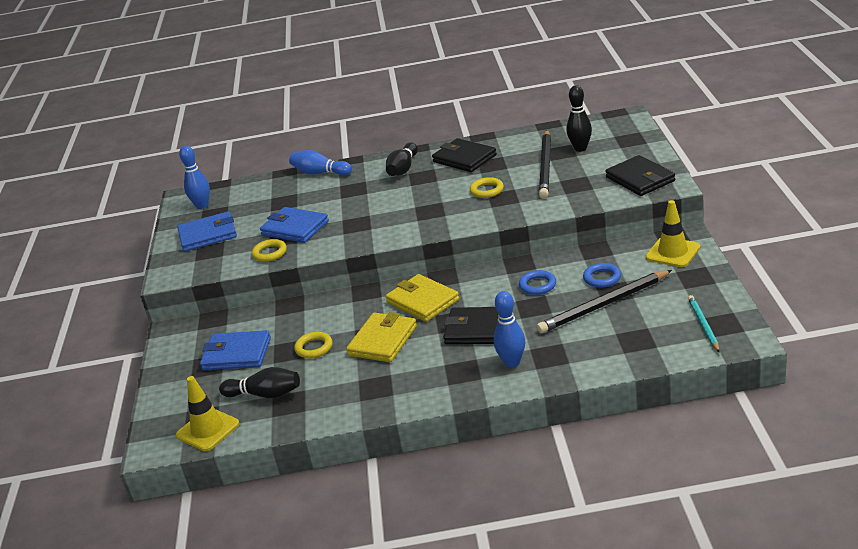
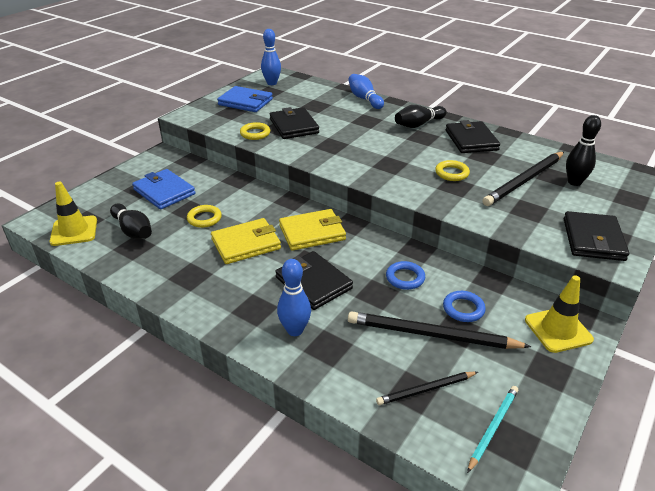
camera: 35 degrees right, 5 degrees up
blue wallet [260,207,329,243] -> black wallet [270,107,319,139]
yellow wallet [386,274,459,322] -> yellow wallet turned 75 degrees clockwise [279,209,346,251]
none -> black pencil [376,372,478,405]

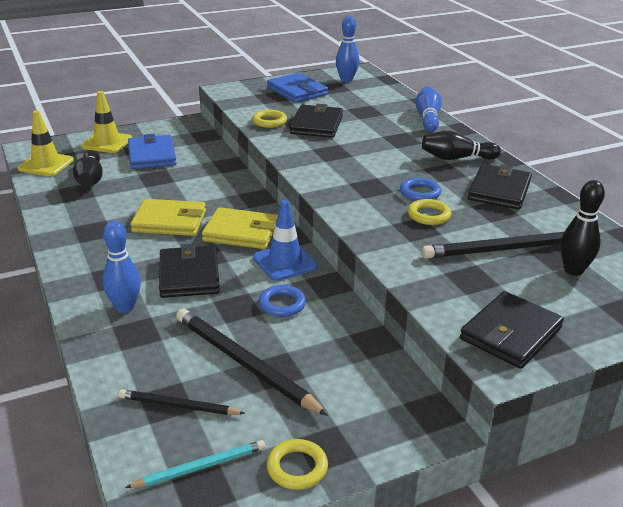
camera: 30 degrees right, 5 degrees down
yellow ring [187,205,222,228] -> yellow ring moved to [267,439,328,490]
blue ring [443,291,486,322] -> blue ring moved to [400,177,441,201]
yellow traffic cone [525,275,594,353] -> yellow traffic cone moved to [81,91,132,153]
none -> blue traffic cone [253,200,317,281]

